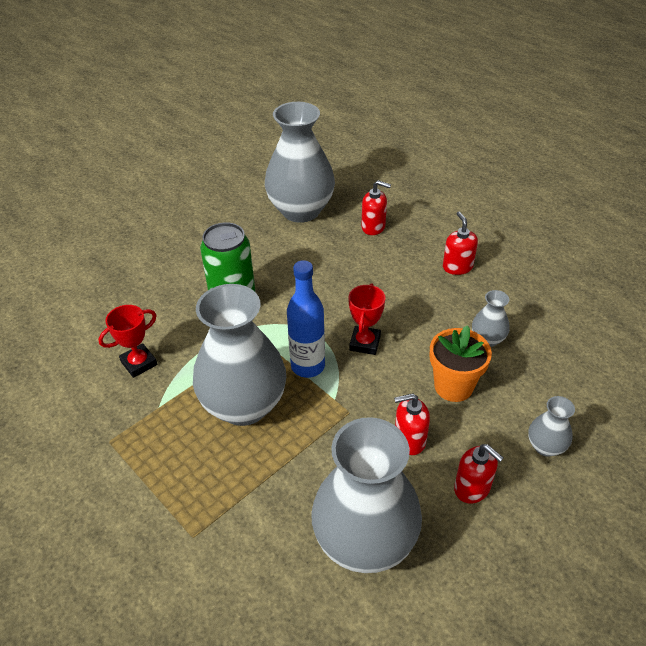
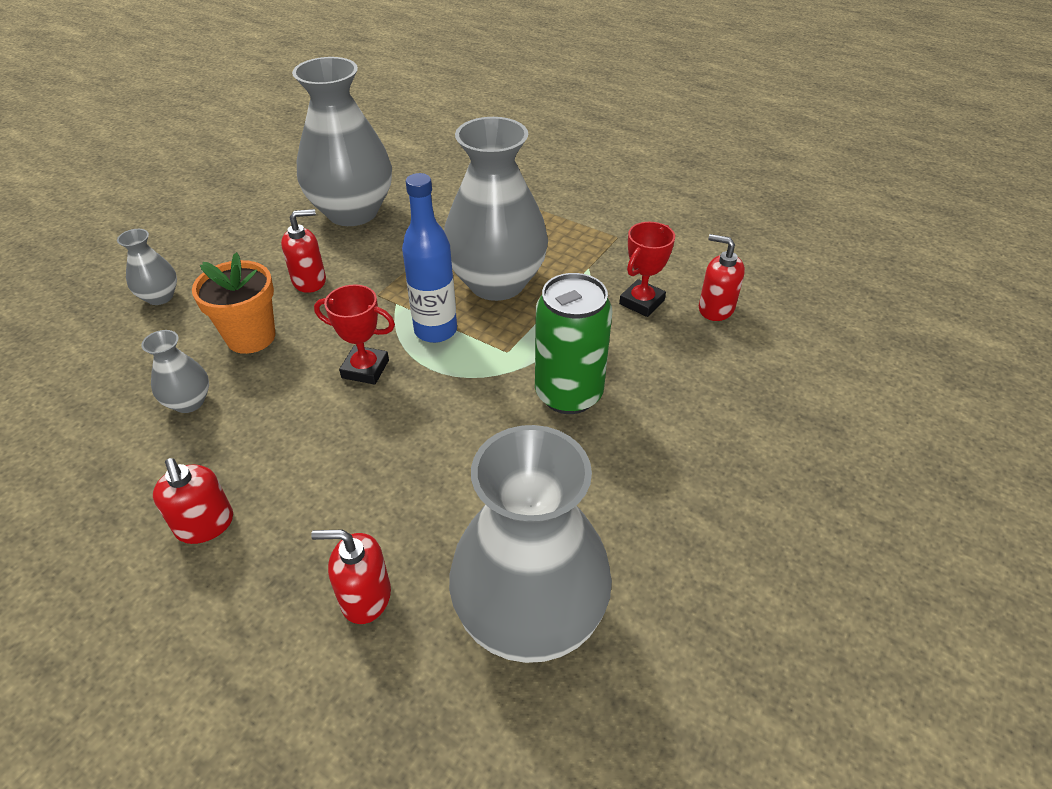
camera: 165 degrees right, 0 degrees up
red trophy [348,283,386,355] -> red trophy turned 75 degrees counterclockwise [314,284,395,385]
red soap dispenser [454,444,503,504] -> red soap dispenser moved to [699,234,745,321]

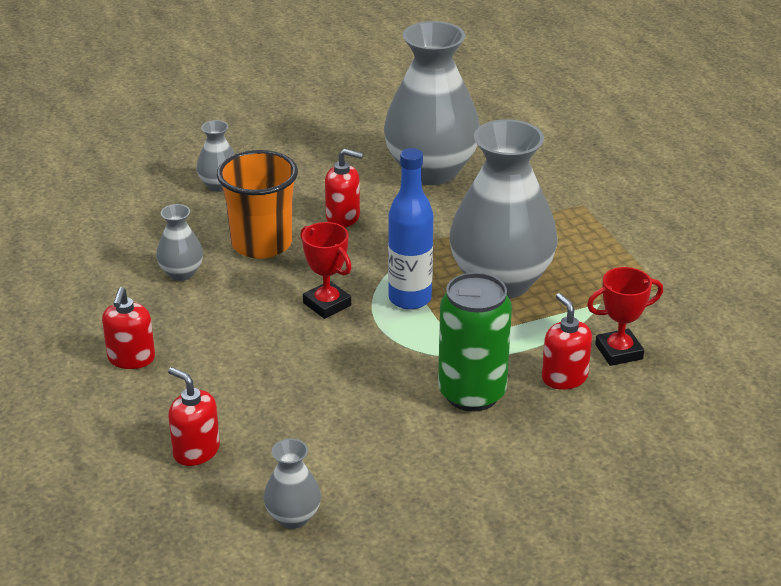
camera: 35 degrees right, 10 degrees down
orange flower pot [192,252,275,354] -> orange cup [217,150,298,259]
grey vase [449,425,612,663] -> grey vase [264,439,321,529], size x0.44
red soap dispenser [699,234,745,321] -> red soap dispenser moved to [542,293,592,390]

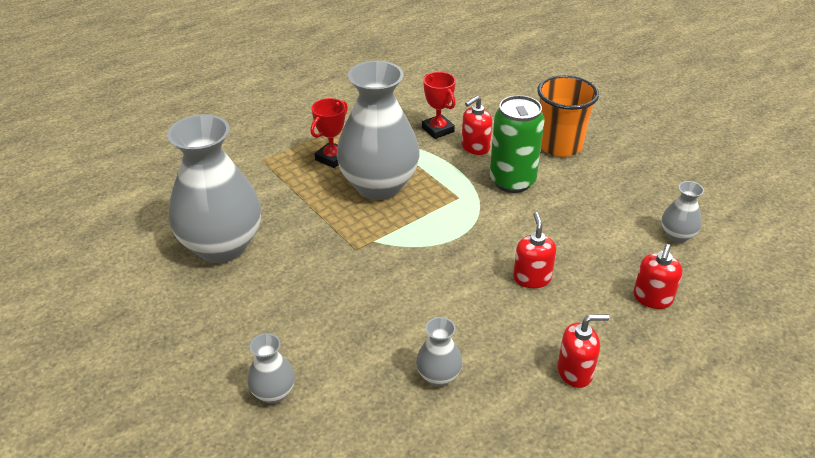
camera: 105 degrees left, 5 degrees up
orange cup [217,150,298,259] -> orange cup moved to [537,75,599,157]
red trophy [300,222,352,319] -> red trophy moved to [310,98,348,168]
red soap dispenser [325,149,363,227] -> red soap dispenser moved to [513,212,556,288]
blue bottle [388,148,434,310] -> none

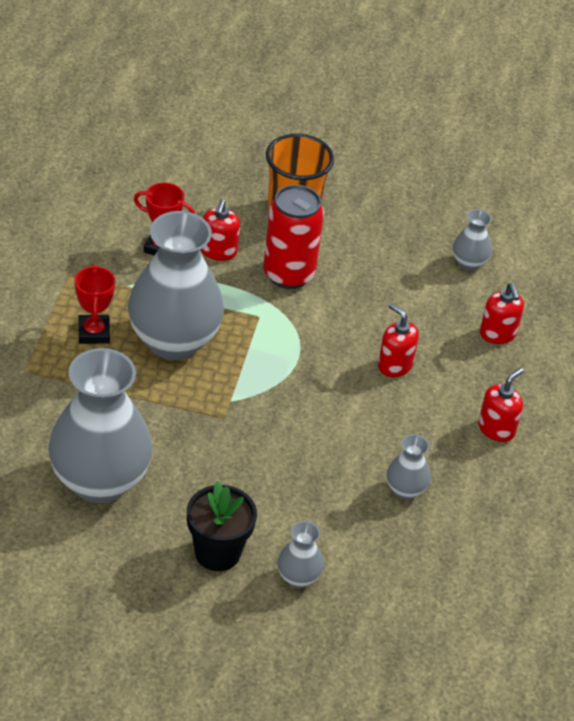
camera: 45 degrees left, 5 degrees up
green can [490,95,545,193] -> red can [263,185,324,289]
none -> black flower pot [187,481,257,571]

